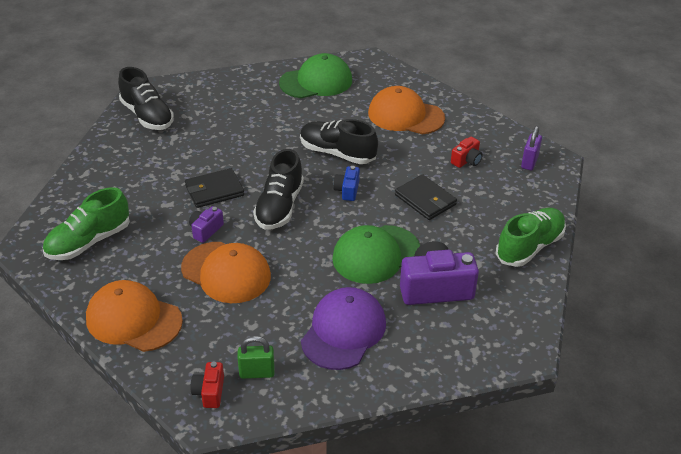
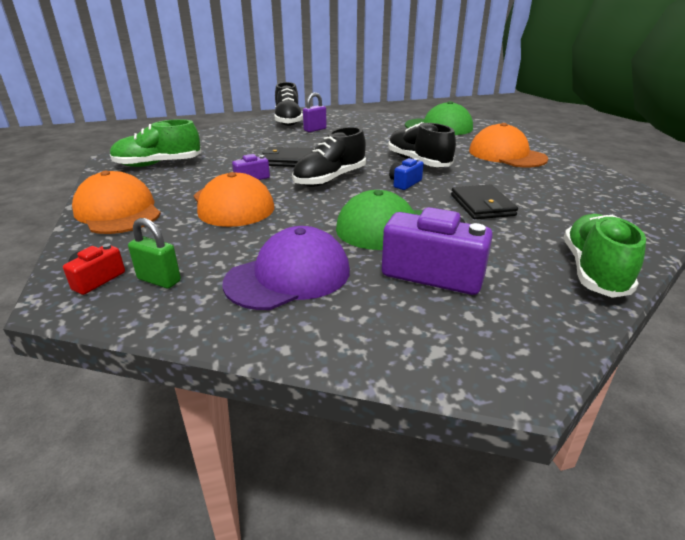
camera: 30 degrees right, 10 degrees down
red camera [451,137,483,168] -> none
green shoe [496,208,566,267] -> green shoe turned 60 degrees counterclockwise [564,214,646,298]
purple padlock [521,126,542,170] -> purple padlock moved to [303,93,327,132]

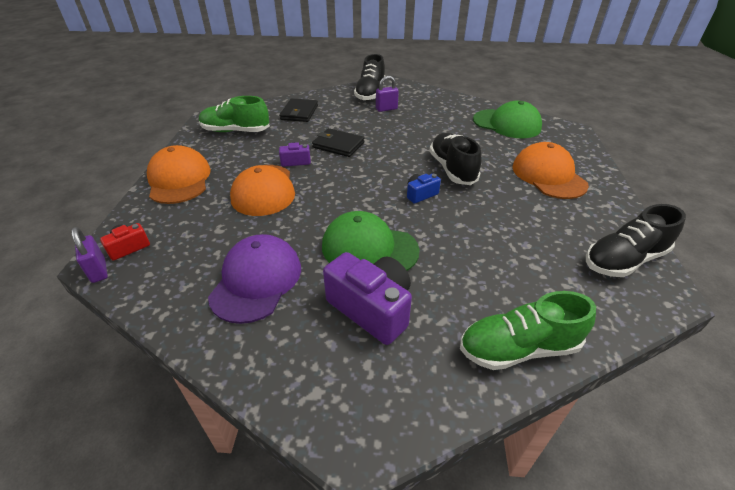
camera: 20 degrees right, 10 degrees up
green padlock [128,218,181,289] -> none
purple cap [223,226,350,310] -> purple cap turned 60 degrees counterclockwise [208,234,301,324]
black shoe [292,127,366,187] -> black shoe moved to [586,204,686,277]
black wallet [451,185,518,219] -> black wallet moved to [279,98,318,122]
green shoe [564,214,646,298] -> green shoe turned 135 degrees counterclockwise [460,291,596,370]
none -> purple padlock [71,227,108,283]

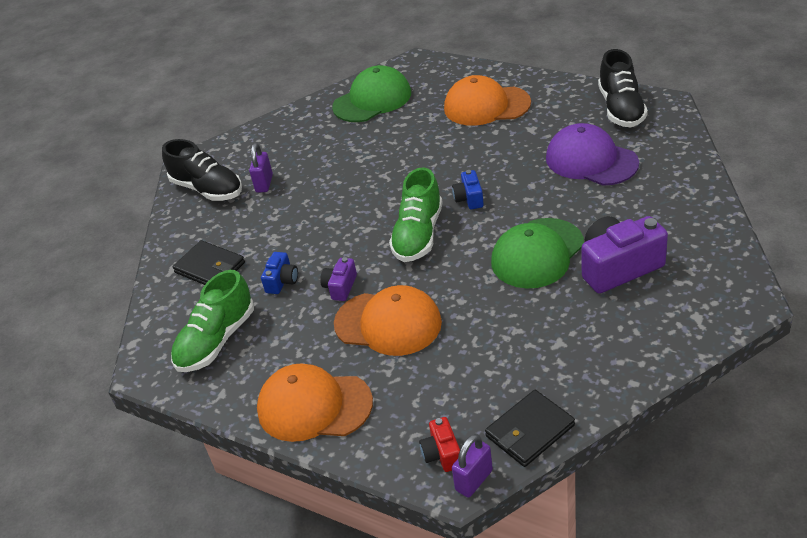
camera: 60 degrees left, 0 degrees up
purple padlock [71,227,108,283] -> purple padlock turned 45 degrees counterclockwise [452,434,493,497]
purple cap [208,234,301,324] -> purple cap moved to [546,123,639,186]
black wallet [312,128,364,157] -> black wallet moved to [485,390,575,467]
black shoe [430,133,482,185] -> none
green shoe [460,291,596,370] -> green shoe moved to [389,167,443,262]
none -> blue camera [261,252,298,294]

